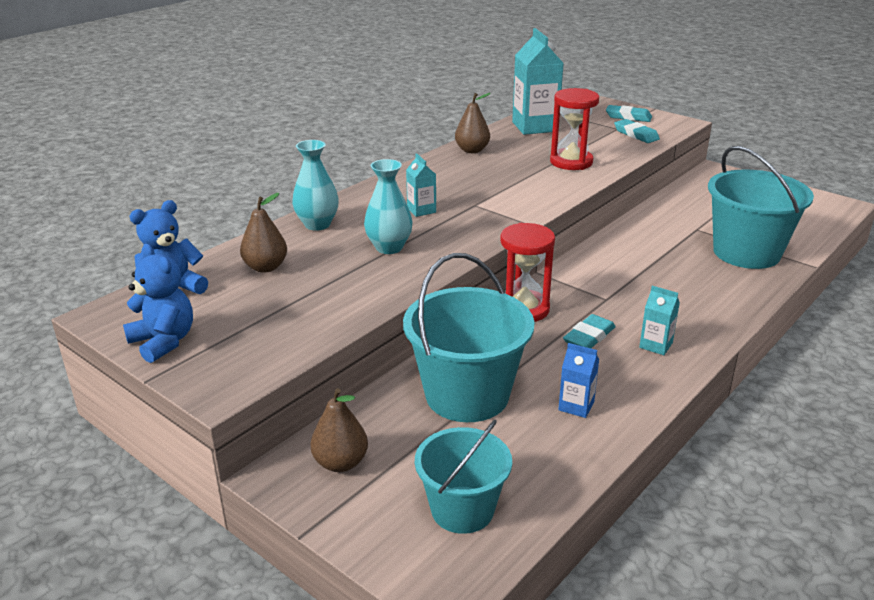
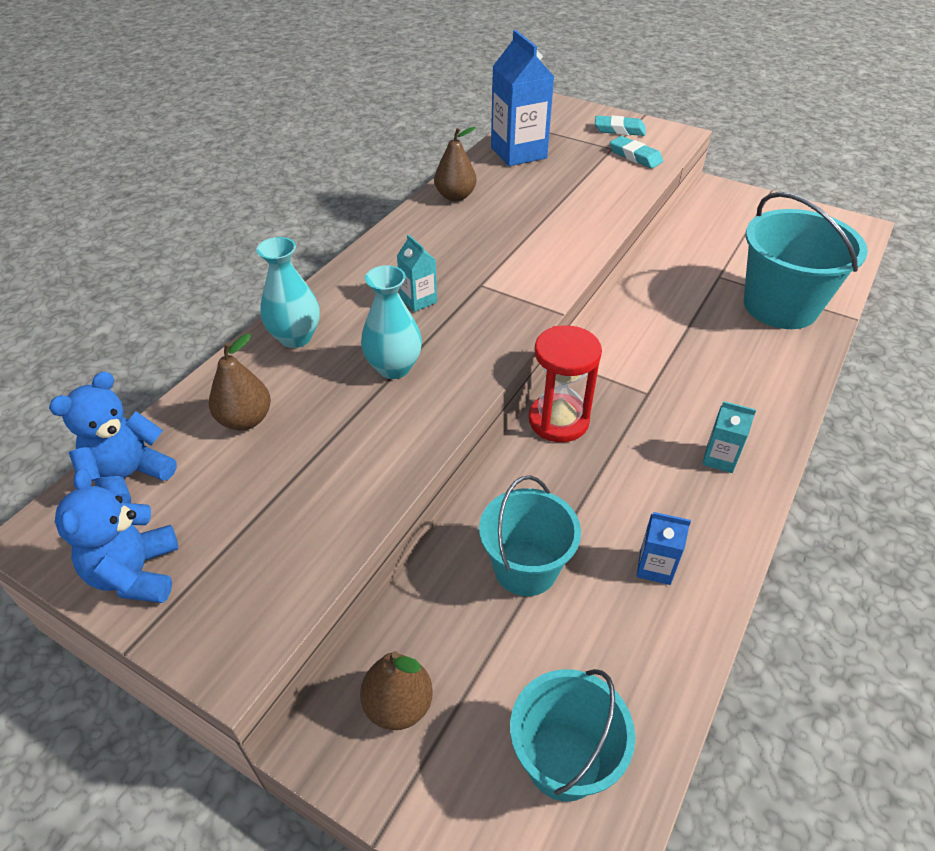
camera: 10 degrees left, 15 degrees up
blue teddy bear [123,244,193,363] -> blue teddy bear turned 135 degrees counterclockwise [55,469,178,603]
turquoise bucket [403,253,535,422] -> turquoise bucket [479,476,581,596], size x0.64
turquoise carton [512,28,564,135] -> blue carton [491,30,554,166]
red hourglass [550,88,599,170] -> none
turquoise eraser [563,314,616,348] -> none

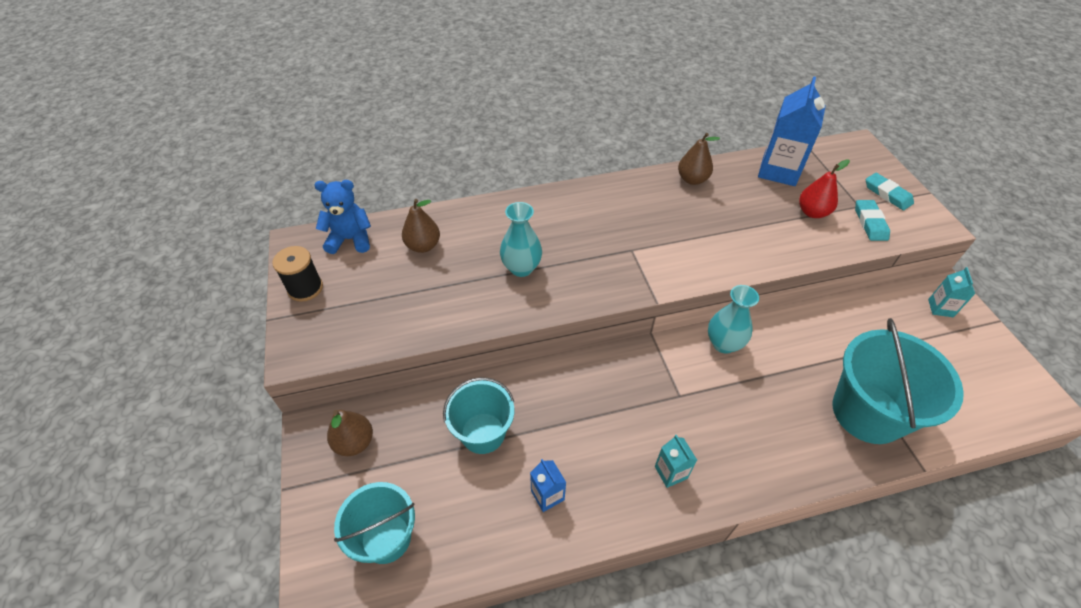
camera: 45 degrees right, 5 degrees up
blue teddy bear [55,469,178,603] -> black spool [272,246,323,302]
turquoise vase [256,237,320,348] -> turquoise vase moved to [708,285,759,354]
turquoise carton [397,234,437,312] -> turquoise carton moved to [928,267,975,317]
red hourglass [529,325,602,442] -> none
none -> red pear [799,159,850,218]

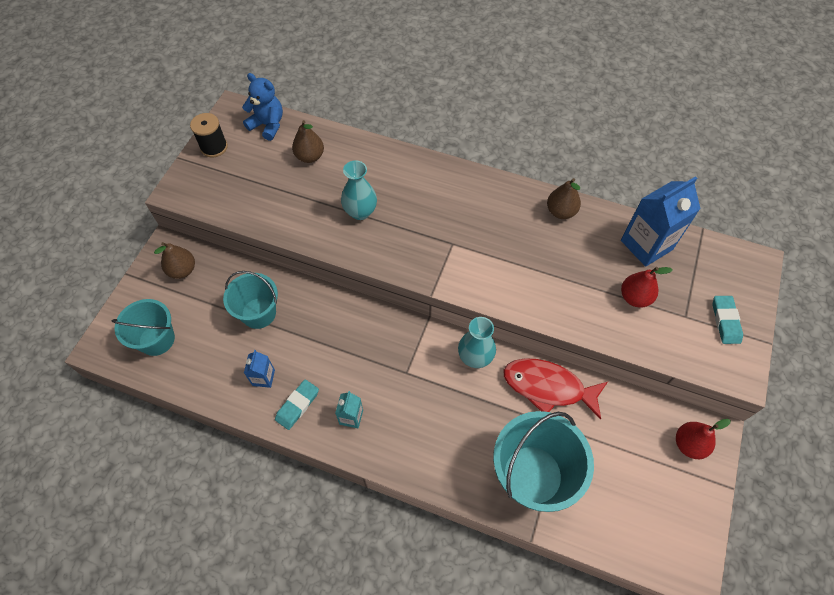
camera: 35 degrees right, 10 degrees up
turquoise eraser [855,200,890,241] -> turquoise eraser moved to [275,379,319,430]
turquoise carton [928,267,975,317] -> red pear [676,419,731,459]
none -> red fish [504,358,608,420]

